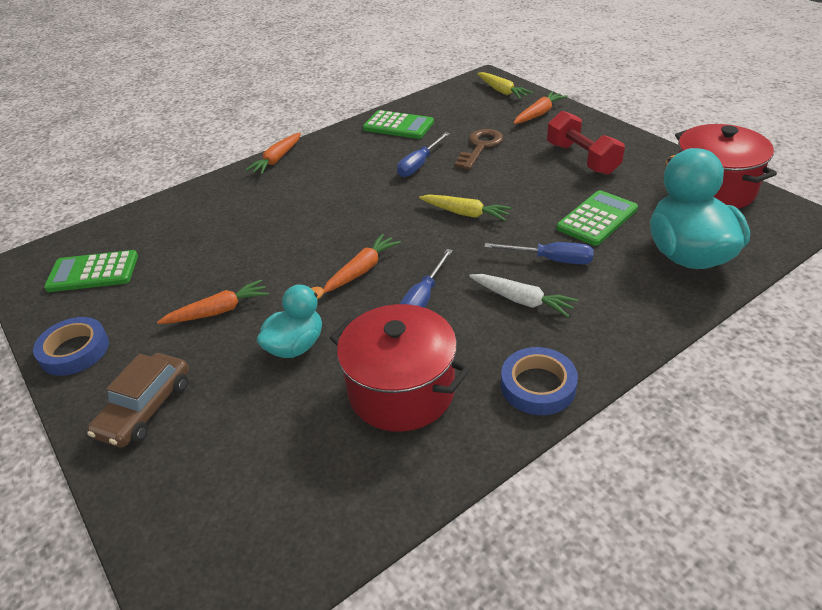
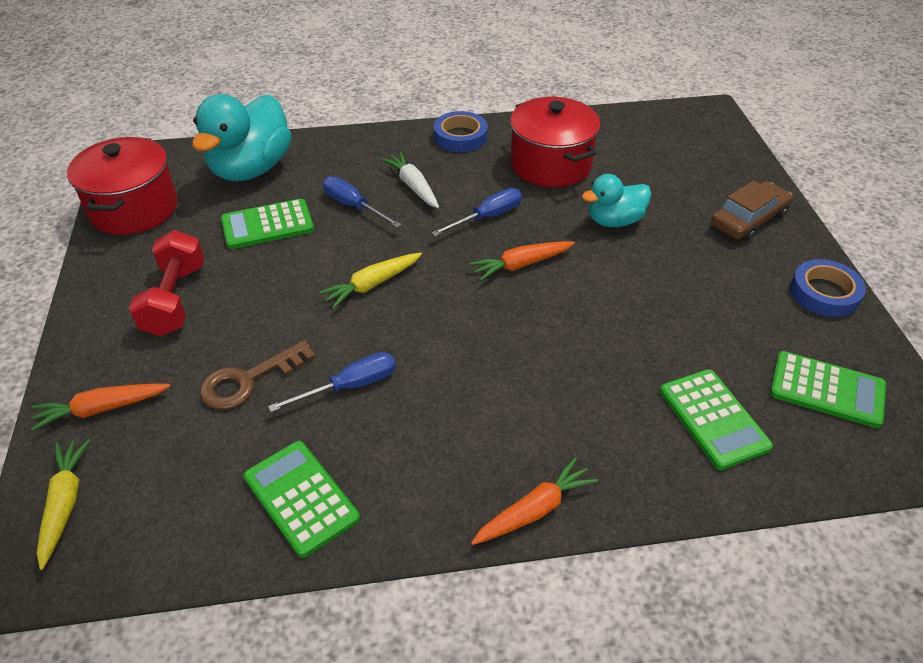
camera: 155 degrees left, 5 degrees up
orange carrot [157,279,269,324] -> none
yellow carrot [419,195,512,221] -> yellow carrot turned 90 degrees counterclockwise [319,252,422,309]
none -> green calculator [660,369,773,470]

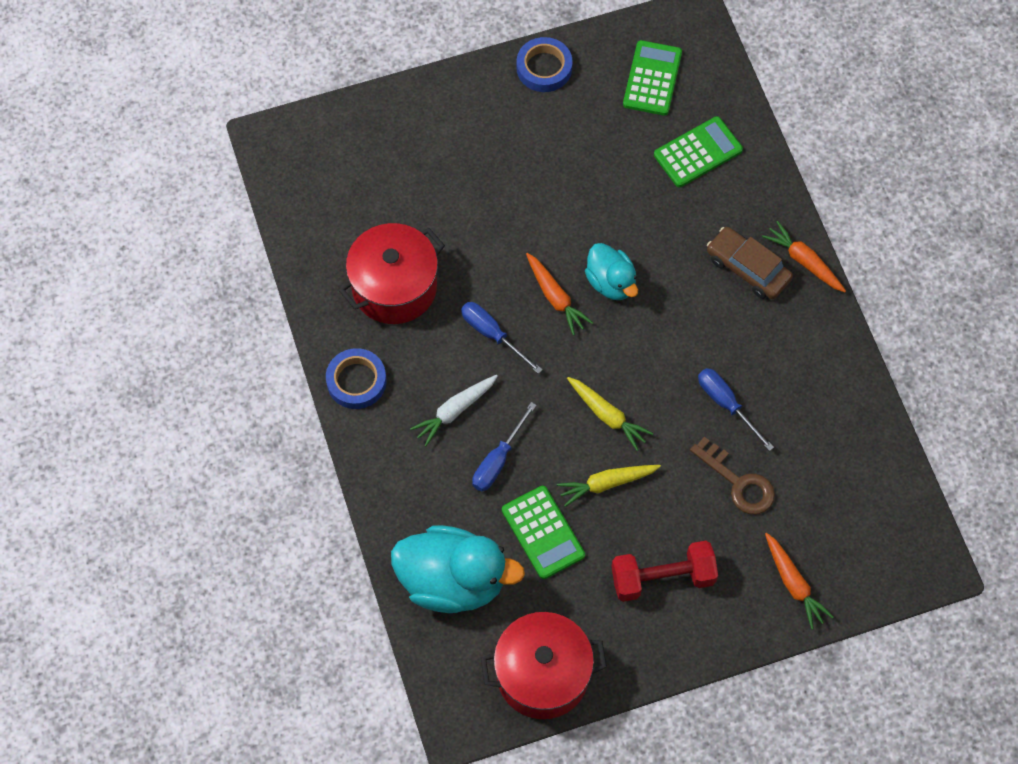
camera: 100 degrees left, 20 degrees up
yellow carrot [37,439,90,570] -> yellow carrot moved to [557,465,661,507]
green calculator [243,441,360,558] -> none
turquoise duck [582,174,651,227] -> turquoise duck moved to [585,243,638,300]
brown car [711,181,793,241] -> brown car moved to [707,227,793,299]

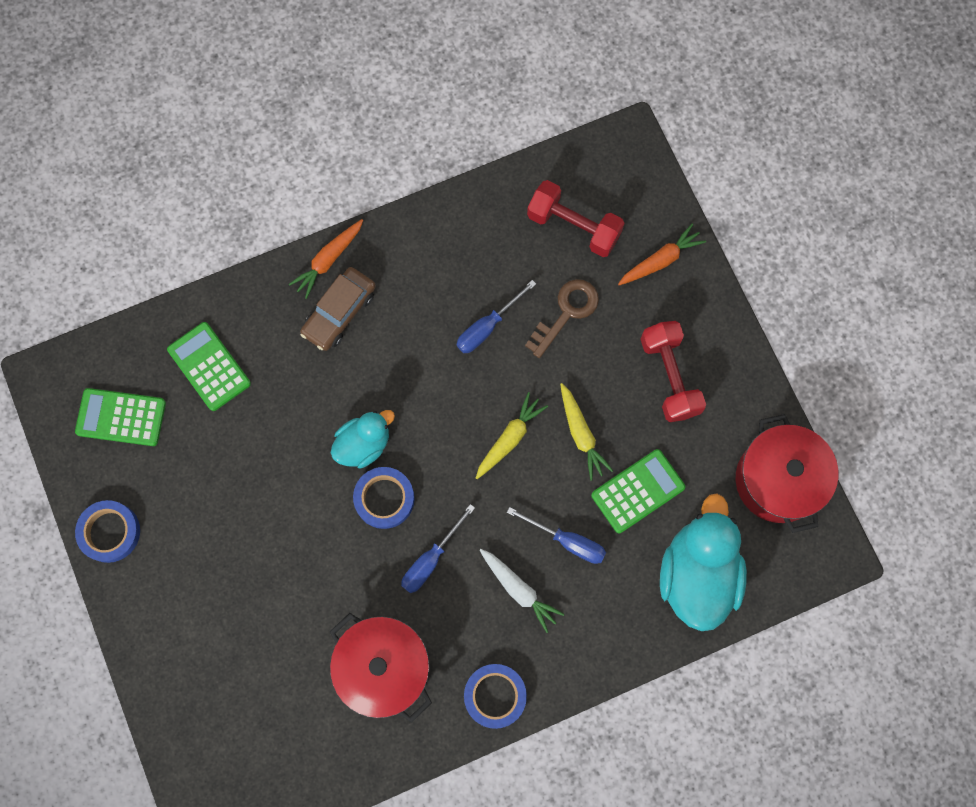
camera: 95 degrees left, 10 degrees up
orange carrot [526,253,593,335] -> blue tape [353,467,415,529]
none -> red dumbbell [527,180,625,257]

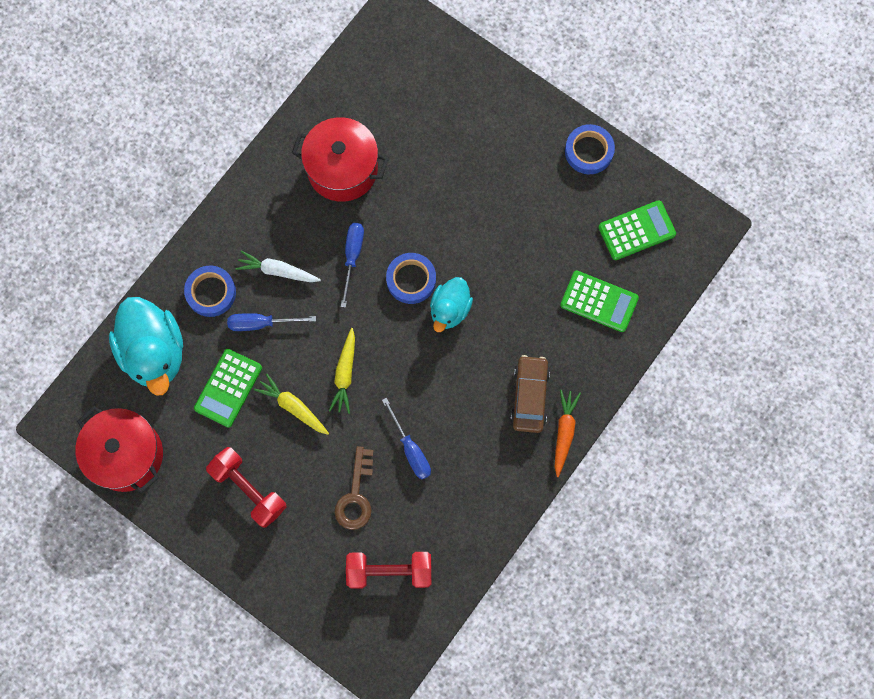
camera: 150 degrees right, 0 degrees up
blue screwdriver [457,280,536,353] -> blue screwdriver turned 135 degrees clockwise [382,398,431,479]
blue tape [464,664,527,729] -> blue tape moved to [184,266,236,317]
orange carrot [618,224,706,285] -> none

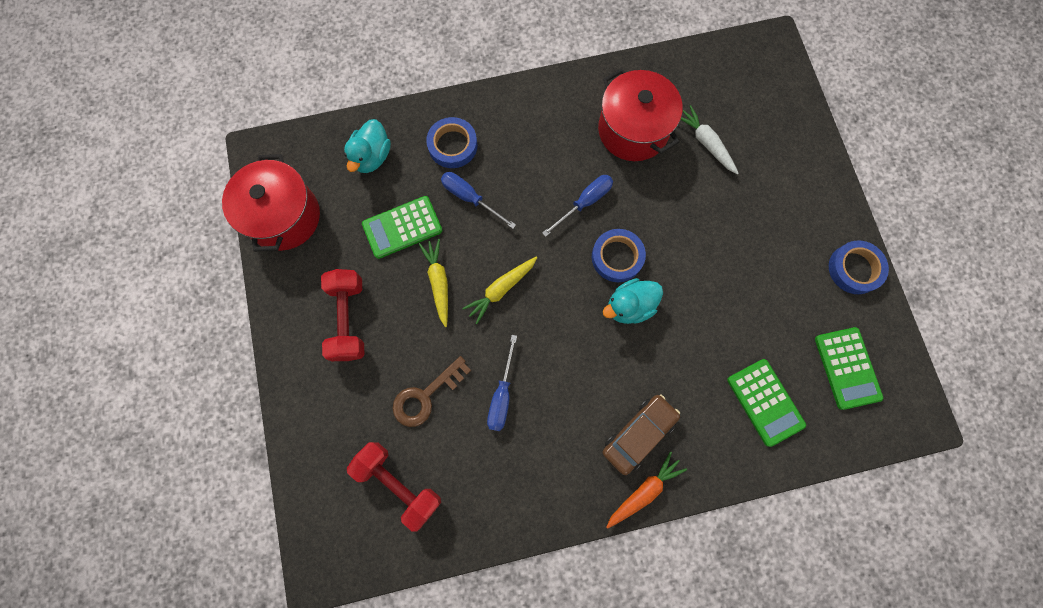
camera: 40 degrees right, 0 degrees up
turquoise duck [109,297,183,396] -> turquoise duck [344,119,391,173], size x0.58
white carrot [236,250,321,282] -> white carrot moved to [681,105,739,174]
green calculator [598,200,676,260] -> green calculator turned 60 degrees clockwise [815,327,883,410]

